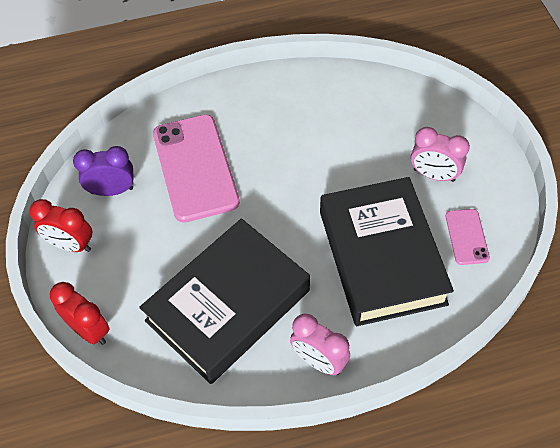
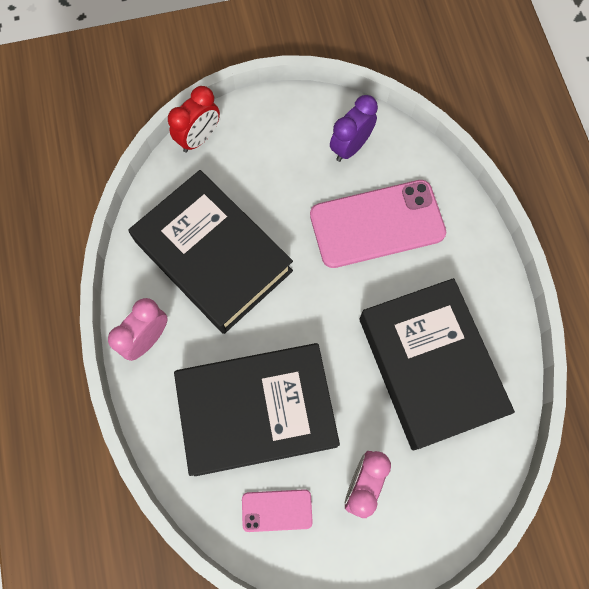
camera: 90 degrees right, 15 degrees up
red clock [29,199,92,252] -> none
purple clock [73,146,134,196] -> purple clock turned 135 degrees counterclockwise [330,95,378,162]
none -> black book [359,278,515,451]

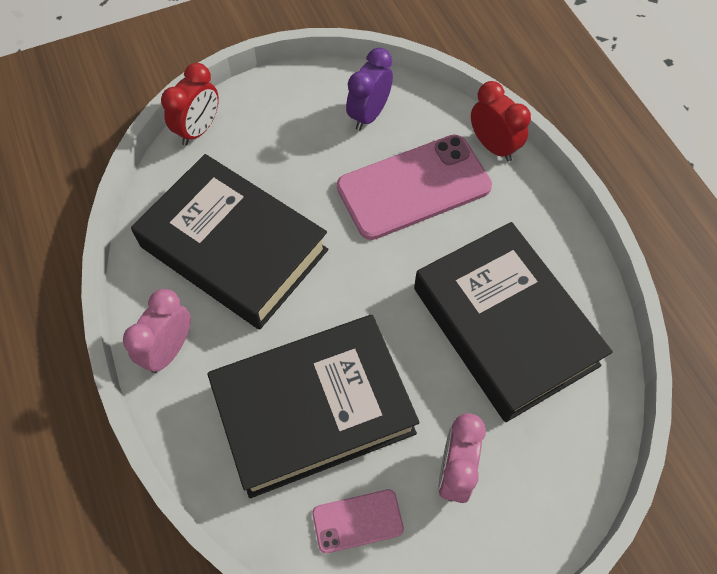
camera: 10 degrees left, 10 degrees down
none -> red clock [471,81,531,162]

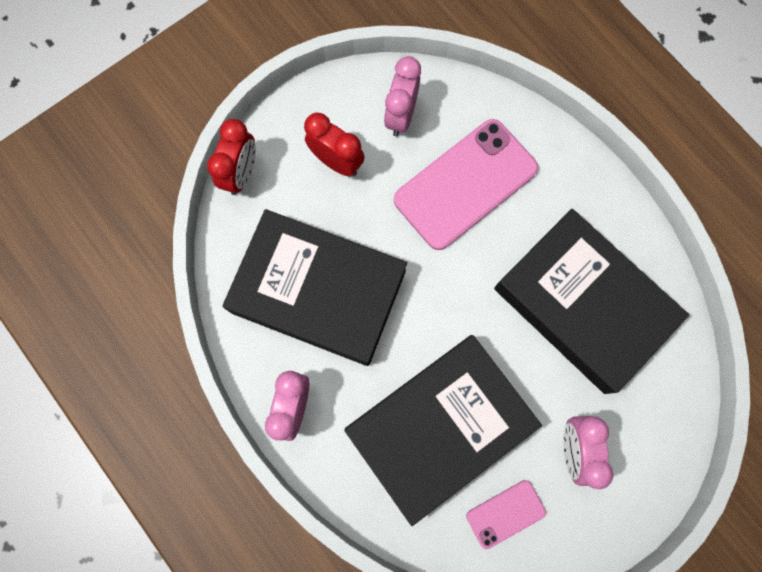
camera: 15 degrees left, 15 degrees up
purple clock [346,48,393,131] -> pink clock [384,56,421,137]
red clock [471,81,531,162] -> red clock moved to [304,113,365,176]

